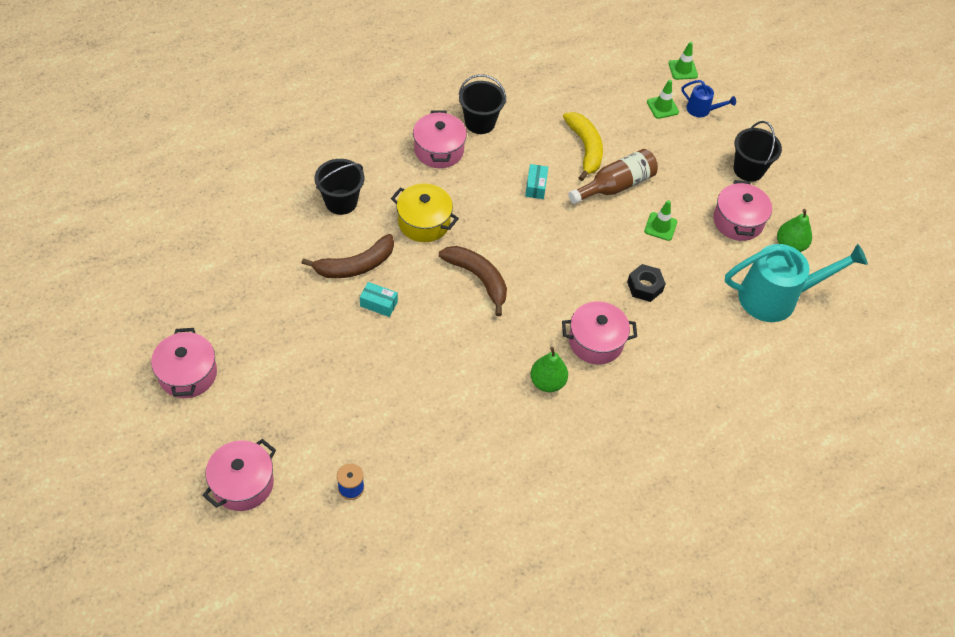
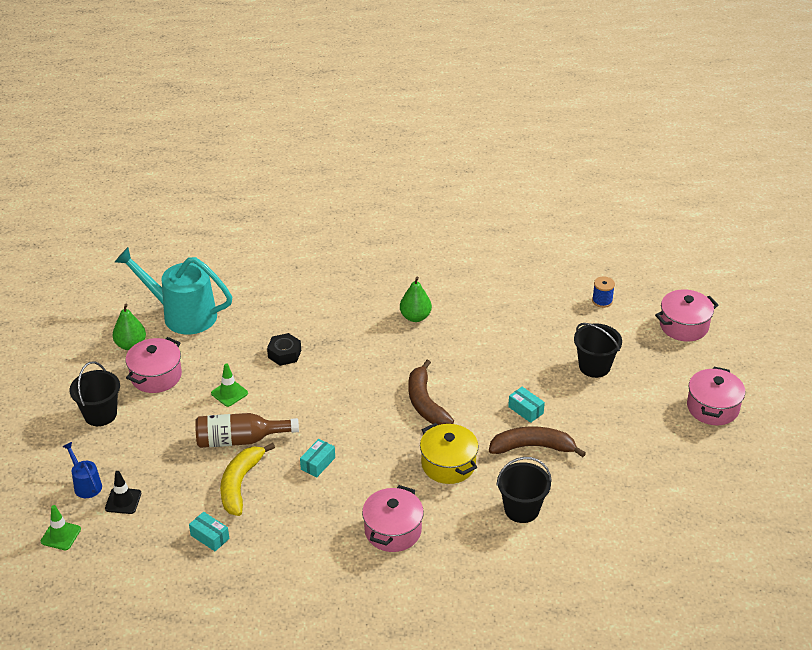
camera: 150 degrees left, 15 degrees down
black bucket [459,74,506,134] -> black bucket moved to [574,323,622,378]
pink pot [562,301,637,365] -> none
green traffic cone [647,80,679,119] -> black traffic cone [105,471,141,514]
none -> turquoise box [189,512,229,551]

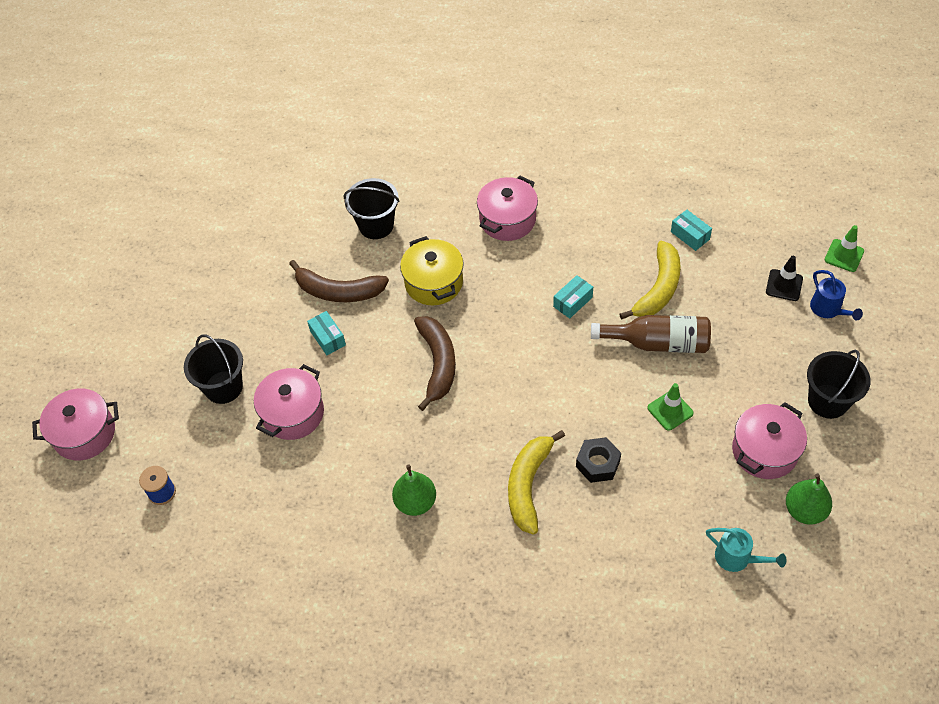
camera: 165 degrees left, 15 degrees up
turquoise watering can [115,247,232,334] -> turquoise watering can [706,528,786,572], size x0.46
pink pot [687,367,745,425] -> pink pot moved to [254,364,324,440]
none -> yellow banana [508,430,565,535]

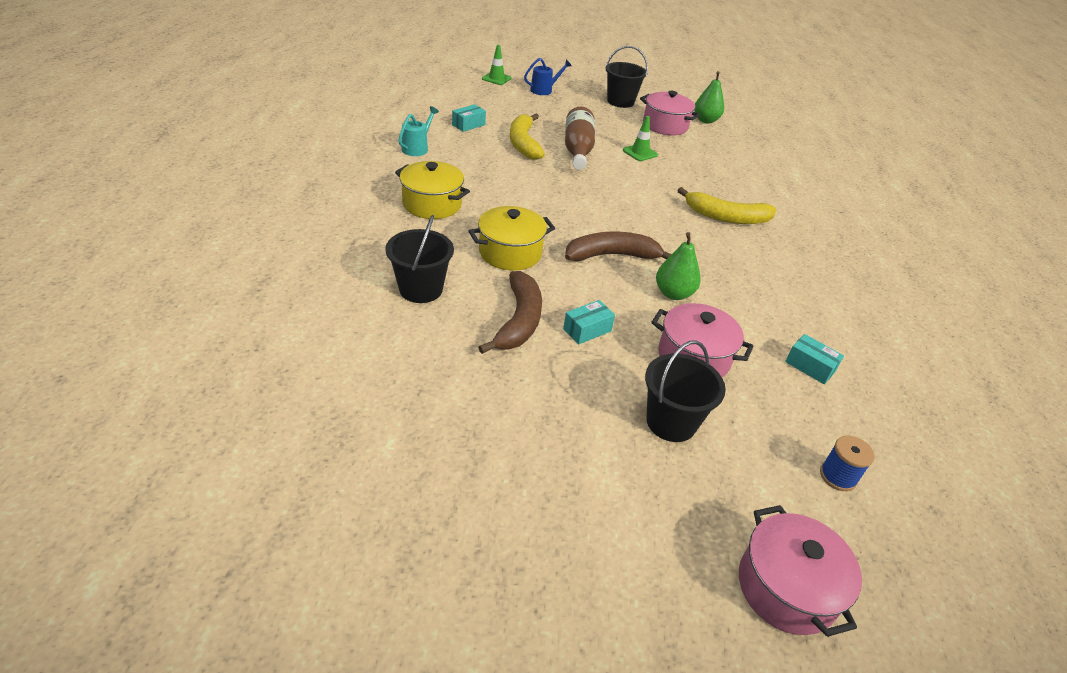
camera: 100 degrees left, 15 degrees down
green pear [392,465,436,516] -> green pear moved to [656,232,701,300]
pink pot [477,176,538,241] -> yellow pot [395,161,470,219]
turquoise box [553,275,593,319] -> turquoise box moved to [785,334,844,384]
black nut [576,437,621,483] -> none
yellow banana [619,241,681,320] -> yellow banana turned 120 degrees counterclockwise [510,114,545,160]
turquoise watering can [706,528,786,572] -> turquoise watering can moved to [398,106,439,156]
black traffic cone [766,256,803,301] -> none

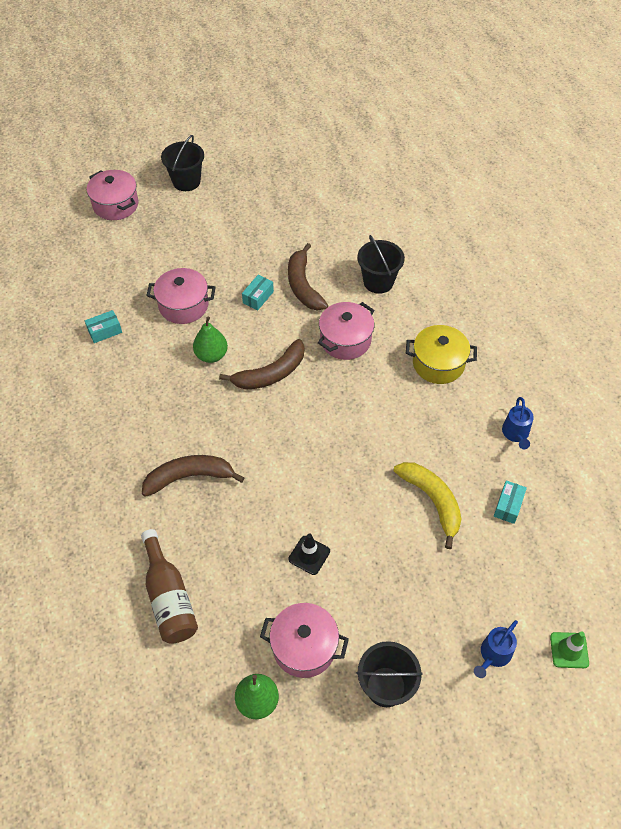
camera: 160 degrees right, 15 degrees up
turquoise watering can [398,106,439,156] -> blue watering can [502,397,534,449]
yellow pot [468,206,555,271] -> pink pot [318,302,375,360]
brown bottle [565,107,595,170] -> brown bottle moved to [141,529,198,644]
green traffic cone [623,116,658,161] -> black traffic cone [288,533,330,575]
black bucket [645,340,726,442] -> black bucket moved to [161,135,204,191]
yellow banana [677,187,776,224] -> brown banana [142,455,245,497]
turquoise box [785,334,844,384] -> turquoise box turned 45 degrees counterclockwise [85,310,122,343]
blue spool [820,436,875,491] -> none

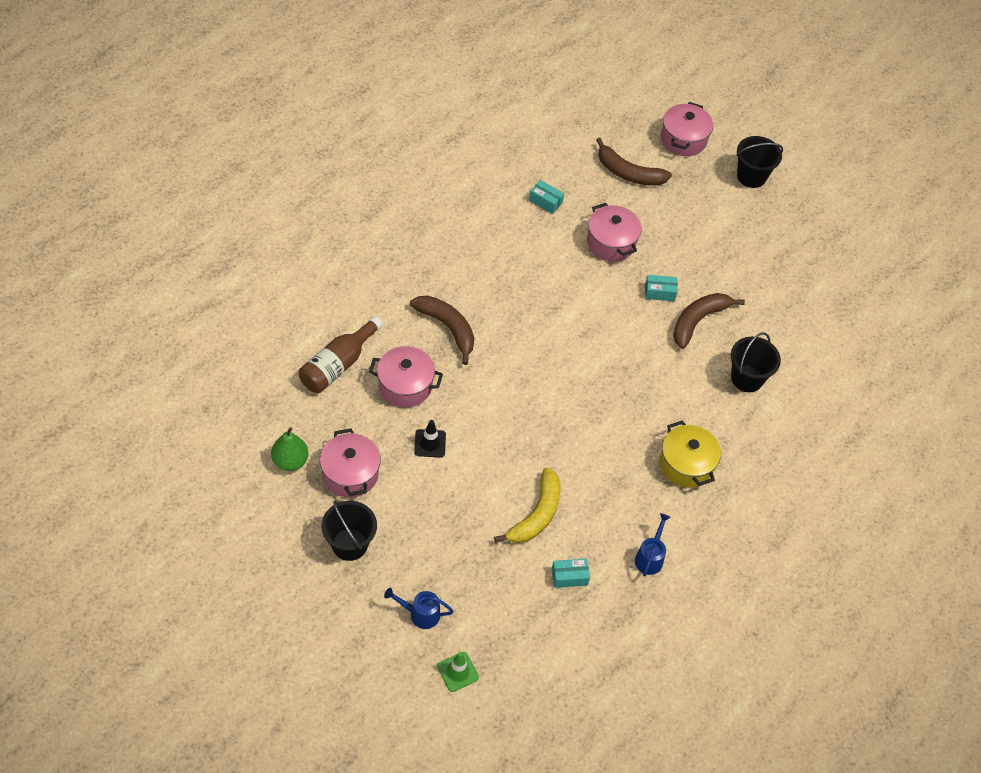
camera: 55 degrees right, 0 degrees up
green pear [193,317,228,363] -> none
brown banana [219,339,304,390] -> brown banana moved to [596,138,672,186]
pink pot [318,302,375,360] -> pink pot moved to [369,346,443,407]
blue watering can [502,397,534,449] -> blue watering can turned 135 degrees clockwise [635,513,670,577]

